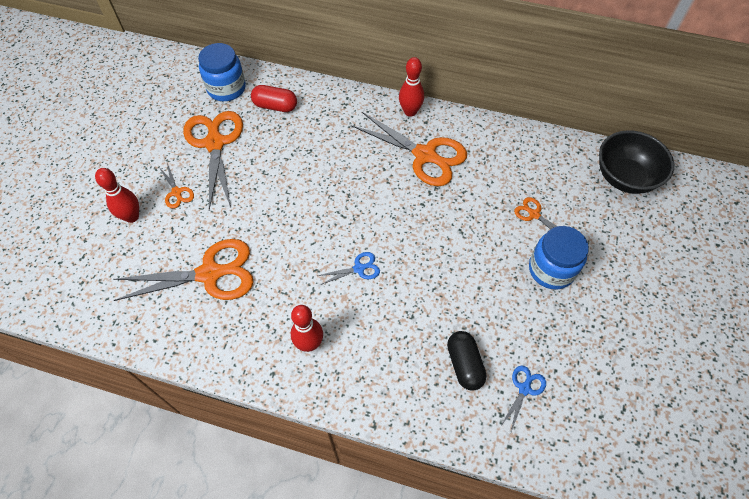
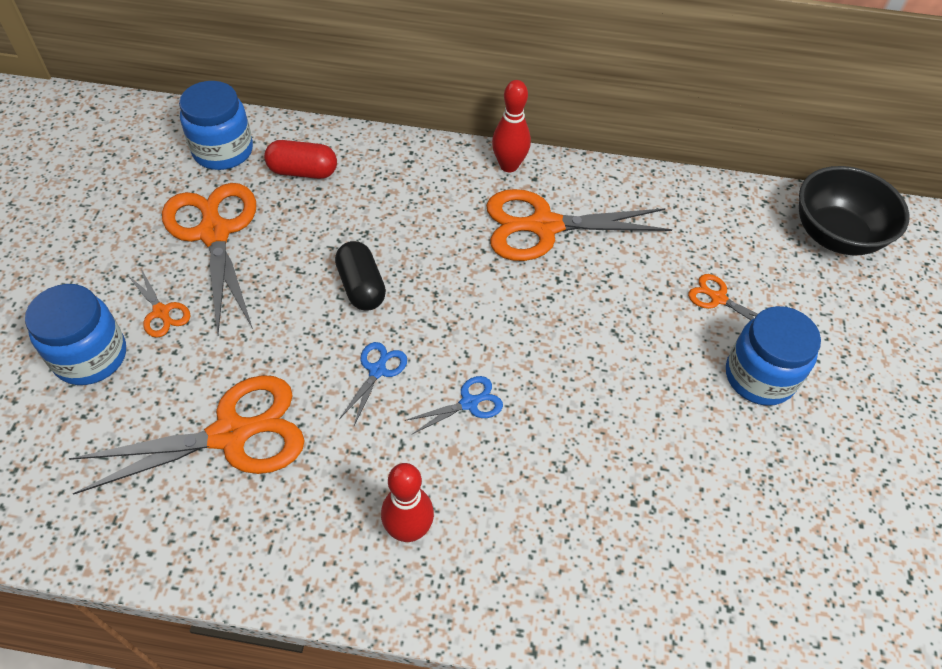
camera: 10 degrees left, 5 degrees down
red bowling pin [95,168,139,223] -> blue jar [25,284,126,385]
orange scissors [351,112,467,186] -> orange scissors turned 150 degrees clockwise [486,189,672,261]
black capsule [447,331,486,391] -> black capsule moved to [335,241,386,311]
blue scissors [500,365,546,432] -> blue scissors moved to [339,342,407,425]

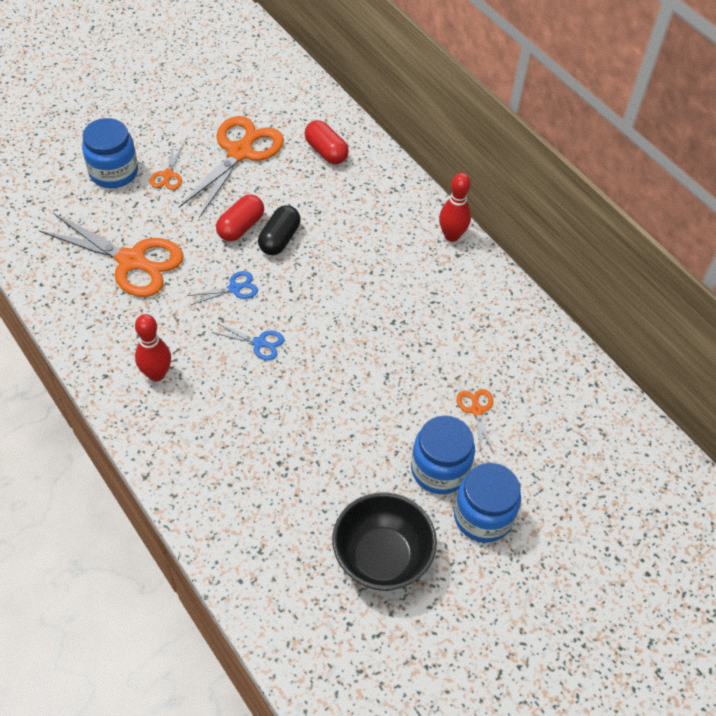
camera: 45 degrees right, 0 degrees up
blue jar [179,81,253,170] -> blue jar moved to [454,463,521,543]
orange scissors [486,189,672,261] -> none
black bowl [799,166,910,256] -> black bowl moved to [332,492,437,591]
none -> red capsule [216,194,264,241]

